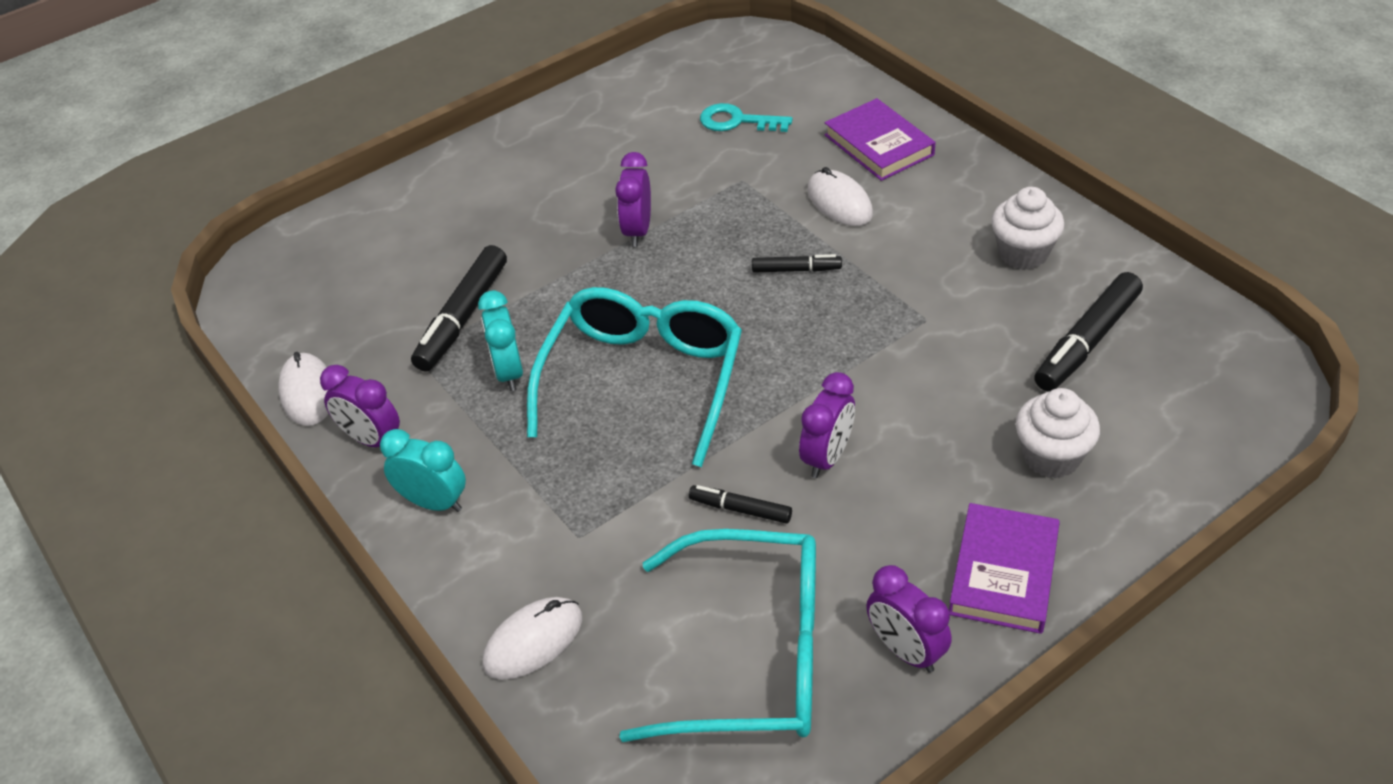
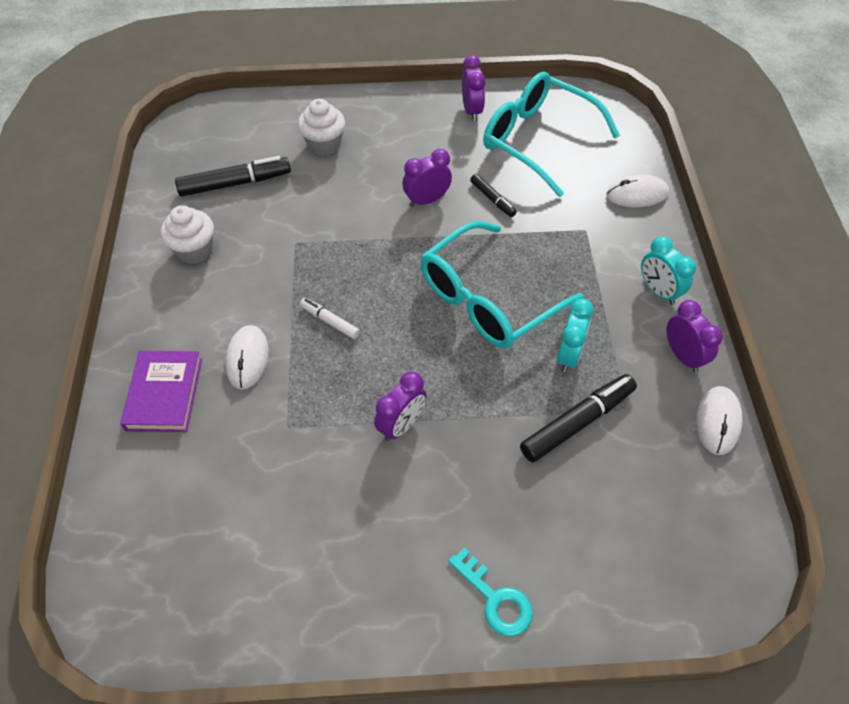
camera: 150 degrees left, 10 degrees up
turquoise key [700,103,793,132] -> turquoise key moved to [448,547,533,636]
black marker [752,254,842,273] -> white marker [300,298,360,339]
purple book [949,503,1060,634] -> none

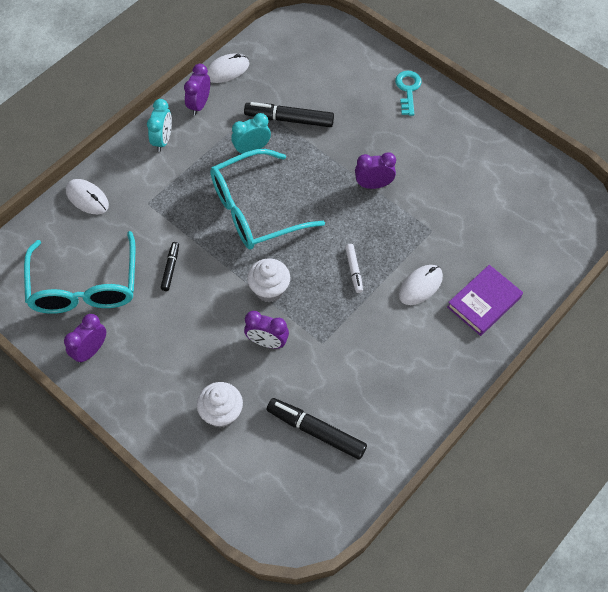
camera: 135 degrees left, 5 degrees up
white cupcake [160,205,214,264] -> white cupcake moved to [247,258,290,302]
purple clock [402,149,452,207] -> purple clock moved to [244,311,289,349]
turquoise glasses [421,221,583,349] -> turquoise glasses turned 150 degrees clockwise [210,149,325,249]

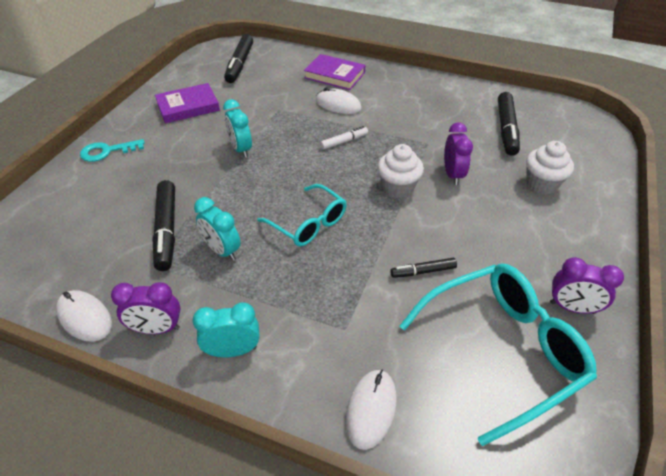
camera: 110 degrees left, 15 degrees down
turquoise glasses [210,149,325,249] -> turquoise glasses [257,184,347,246], size x0.61
purple clock [355,152,396,189] -> turquoise clock [223,99,252,158]
none -> purple book [155,83,220,123]
none -> black marker [224,34,253,83]

